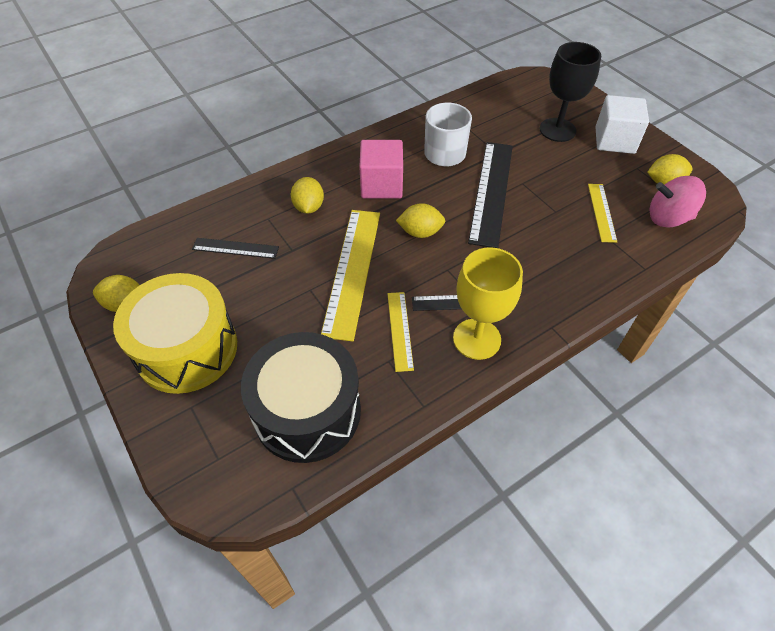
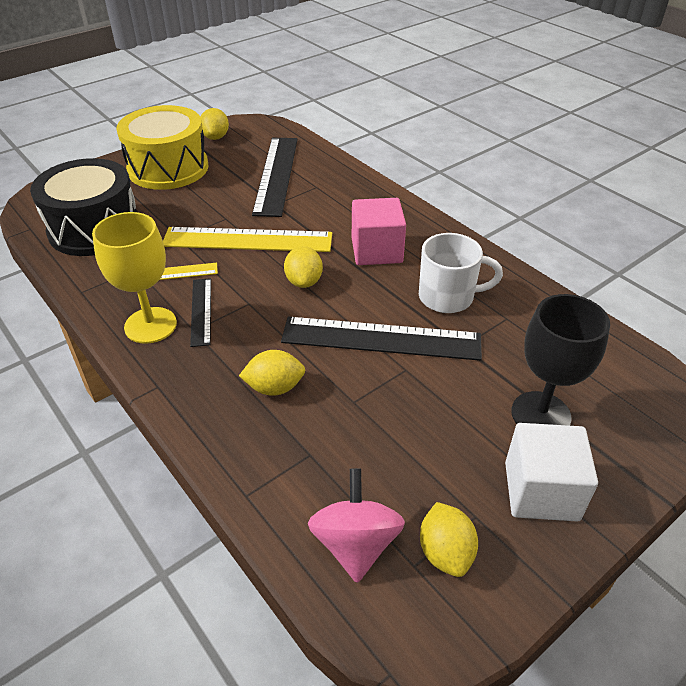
camera: 85 degrees right, 10 degrees down
black ruler [192,238,279,259] -> black ruler [252,138,298,217], size x1.89
yellow lemon [291,177,324,214] -> yellow lemon moved to [239,350,306,396]
yellow ruler [588,184,617,243] -> none

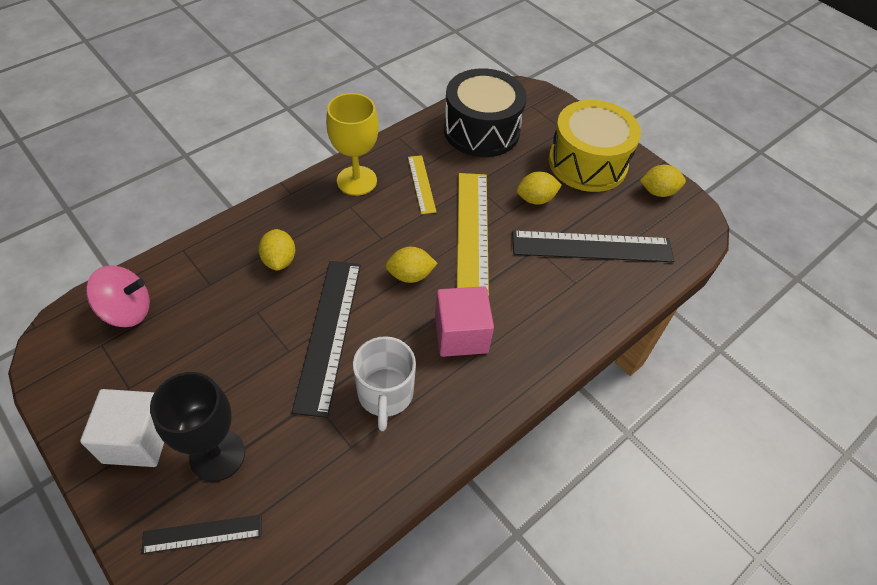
camera: 85 degrees right, 10 degrees up
black ruler [190,278,211,347] -> black ruler moved to [141,515,262,554]
yellow lemon [420,502,478,577] -> yellow lemon moved to [517,171,562,205]

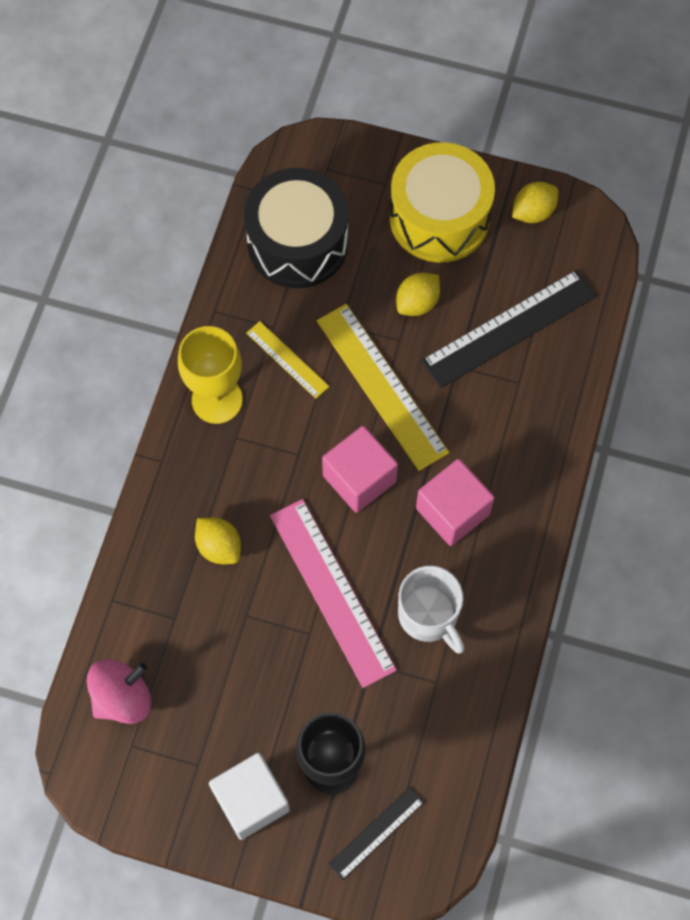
camera: 30 degrees left, 15 degrees up
black ruler [292,261,361,418] -> pink ruler [270,499,397,688]
yellow lemon [385,247,438,283] -> pink cube [322,426,398,513]

